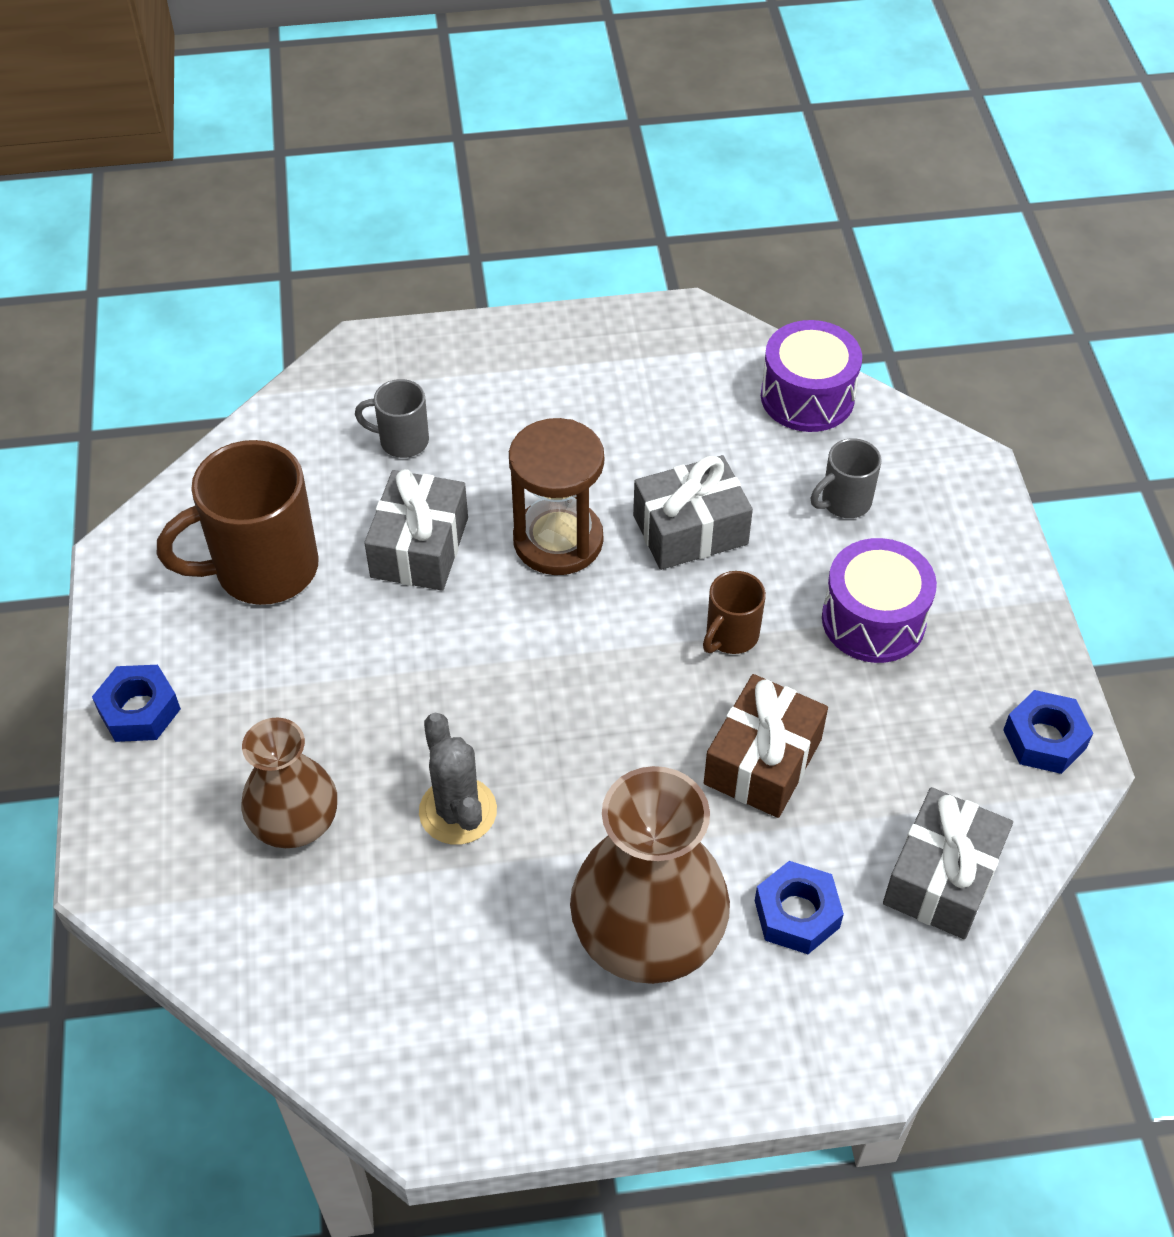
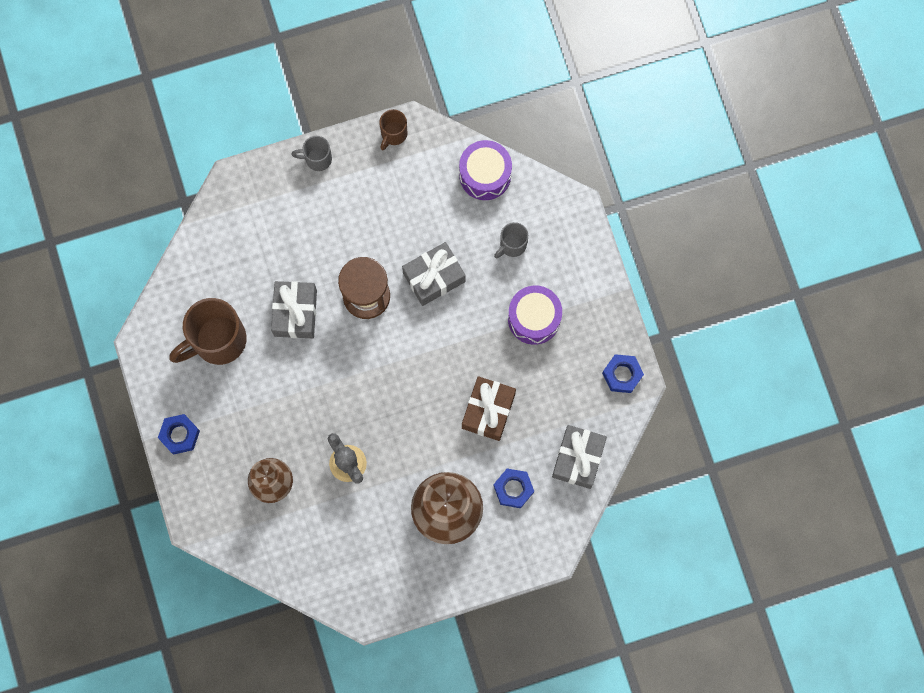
camera: 10 degrees left, 25 degrees up
grey mug [355,379,429,458] -> grey mug moved to [292,136,332,171]
brown mug [703,571,766,654] -> brown mug moved to [379,109,408,150]

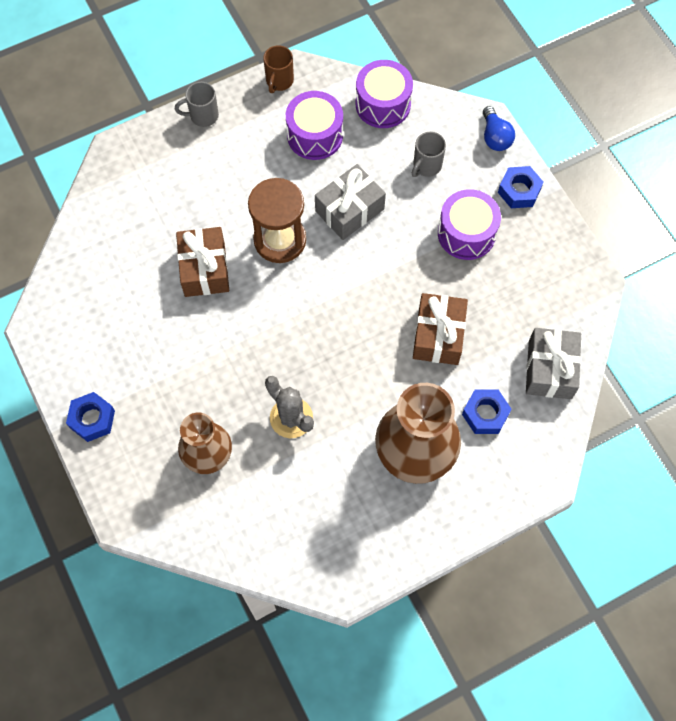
camera: 10 degrees left, 10 degrees down
brown mug [169,298,247,365] -> none
grey gift [271,281,317,338] -> brown gift [176,227,229,297]
blue nut [602,354,644,393] -> blue nut moved to [498,166,543,208]
none -> purple drum [286,91,343,160]
none -> blue light bulb [483,106,515,151]

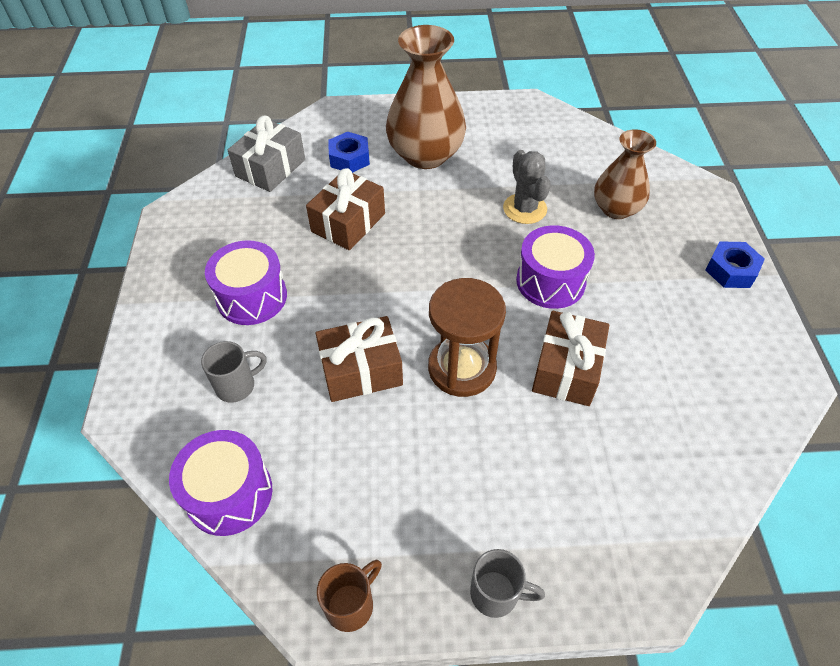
camera: 155 degrees left, 15 degrees down
purple drum [286,91,343,160] -> purple drum moved to [516,225,595,309]
grey gift [315,164,386,240] -> brown gift [316,316,403,402]
blue light bulb [483,106,515,151] -> none
blue nut [498,166,543,208] -> none

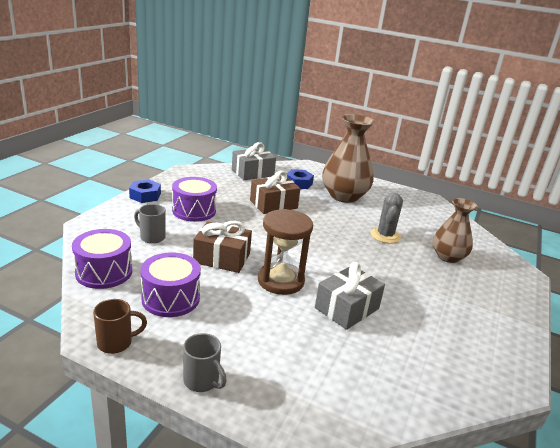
camera: 25 degrees right, 25 degrees down
grey mug [201,341,267,403] -> grey mug turned 150 degrees counterclockwise [134,204,166,244]
purple drum [516,225,595,309] -> purple drum moved to [140,252,201,317]
brown gift [532,311,609,406] -> grey gift [315,262,385,330]
blue nut [706,241,765,288] -> blue nut moved to [129,179,161,203]

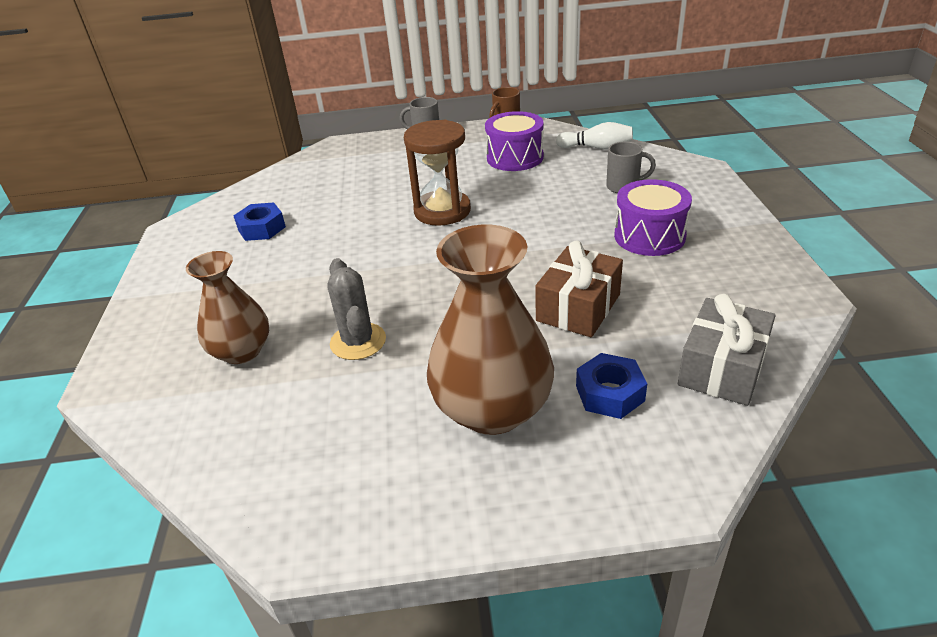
camera: 155 degrees right, 10 degrees up
purple drum [72,229,132,289] -> white bowling pin [556,122,633,150]
blue nut [129,179,161,203] -> blue nut moved to [234,203,286,241]
brown gift [193,221,252,273] -> none
grey gift [315,262,385,330] -> none

